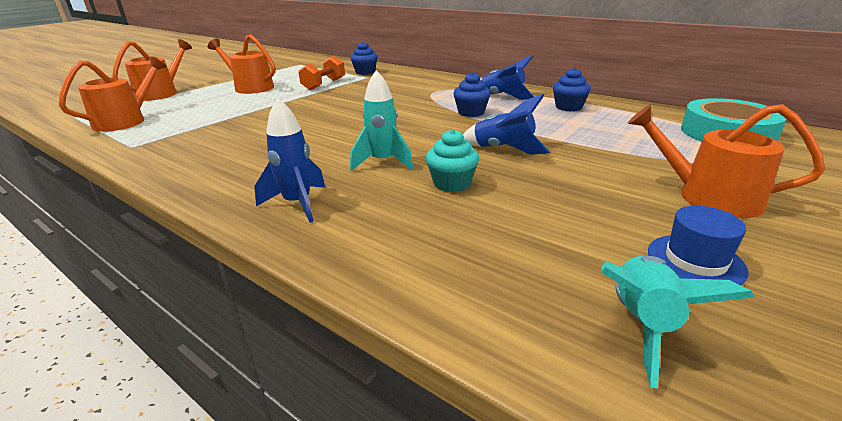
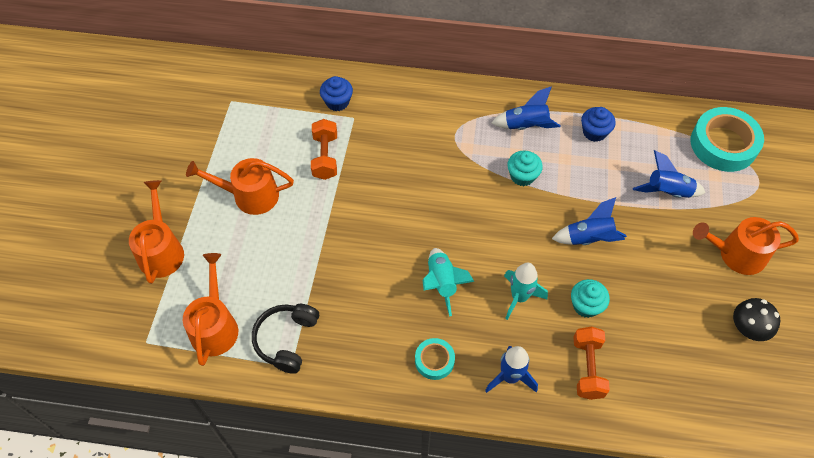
camera: 30 degrees left, 30 degrees up
blue cupcake [453,72,491,117] -> turquoise cupcake [507,150,543,186]
turquoise rocket [601,256,755,389] -> turquoise rocket moved to [422,248,474,316]
blue hat [648,206,748,285] -> black mushroom [733,298,780,341]
none -> black headphones [252,304,319,374]
none -> turquoise tape [415,338,455,380]
none -> orange dumbbell [574,326,610,400]
none -> blue rocket [633,150,706,198]

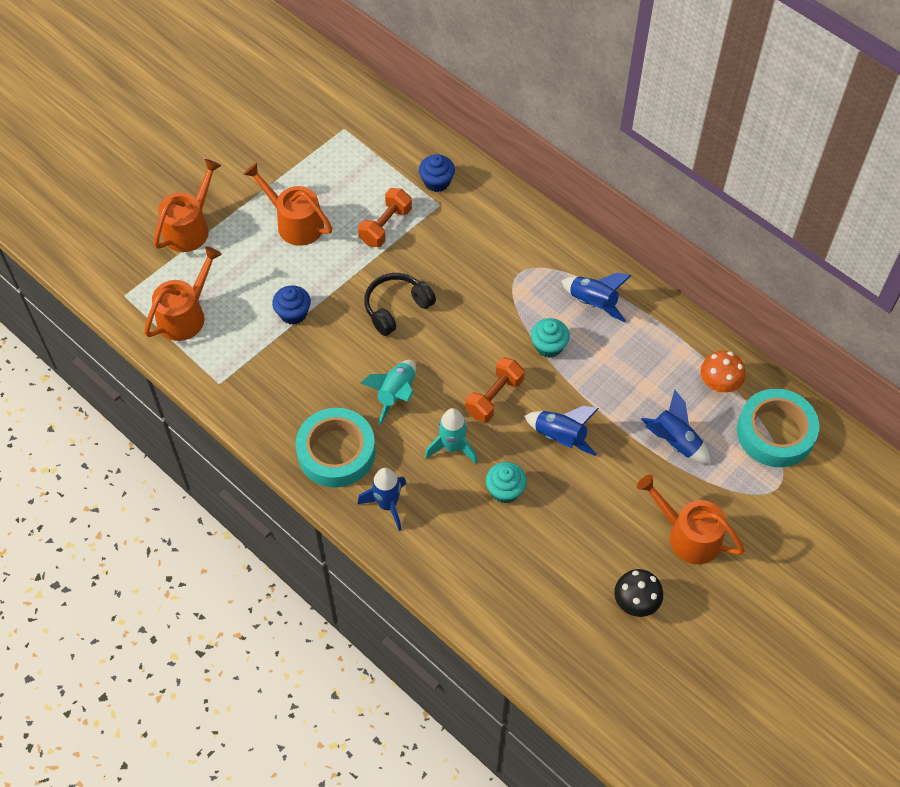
camera: 35 degrees right, 0 degrees up
black headphones [252,304,319,374] -> black headphones moved to [364,273,436,336]
turquoise tape [415,338,455,380] -> turquoise tape [296,408,376,488], size x1.92
orange dumbbell [574,326,610,400] -> orange dumbbell moved to [465,357,524,422]
blue cupcake [581,107,616,142] -> blue cupcake moved to [272,285,311,325]
none -> orange mushroom [700,351,746,393]

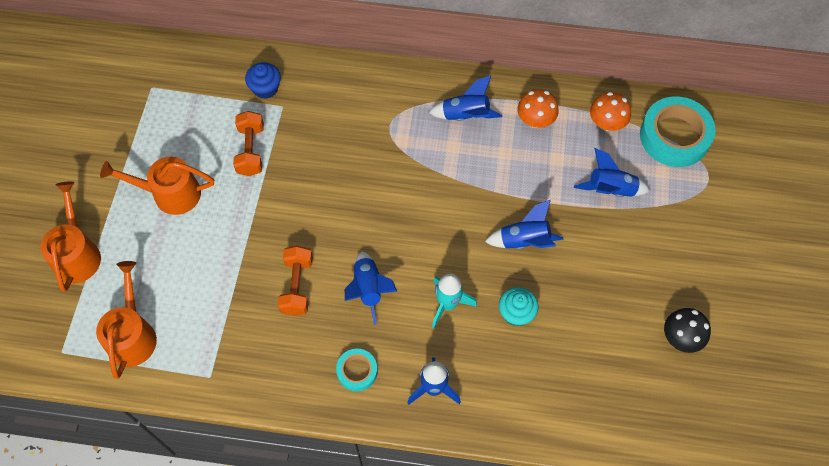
camera: 35 degrees left, 5 degrees up
blue cupcake [272,285,311,325] -> none
turquoise tape [296,408,376,488] -> turquoise tape [336,349,378,391], size x0.52
turquoise rocket [361,360,416,425] -> blue rocket [345,252,397,325]
black headphones [364,273,436,336] -> none
orange dumbbell [465,357,524,422] -> orange dumbbell moved to [278,245,313,316]
turquoise cupcake [531,318,570,358] -> none
orange watering can [637,475,745,564] -> none
none -> orange mushroom [517,89,559,128]

